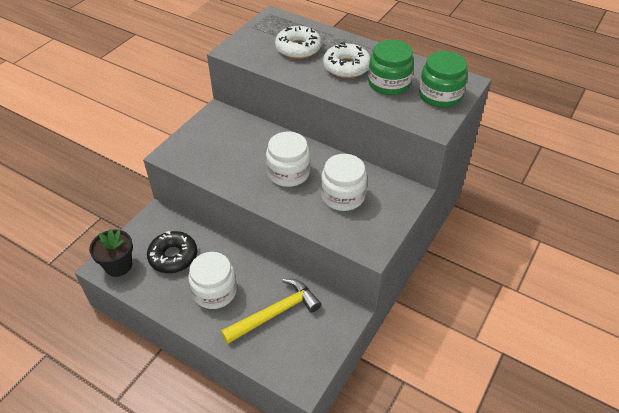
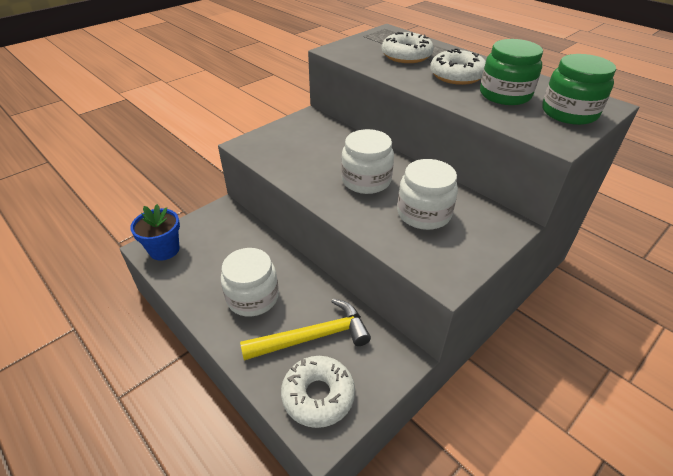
camera: 15 degrees right, 5 degrees down
black flower pot [89,229,133,277] -> blue flower pot [130,204,180,261]
black donut [147,231,197,273] -> none
none -> white donut [281,356,355,428]

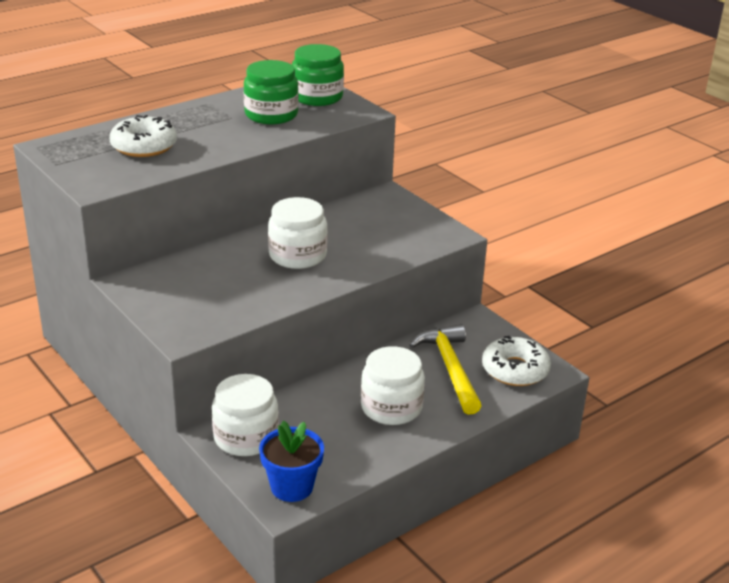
camera: 85 degrees left, 10 degrees down
white jar [397,159,458,230] -> white jar moved to [212,374,279,456]
white donut [430,48,486,85] -> none

